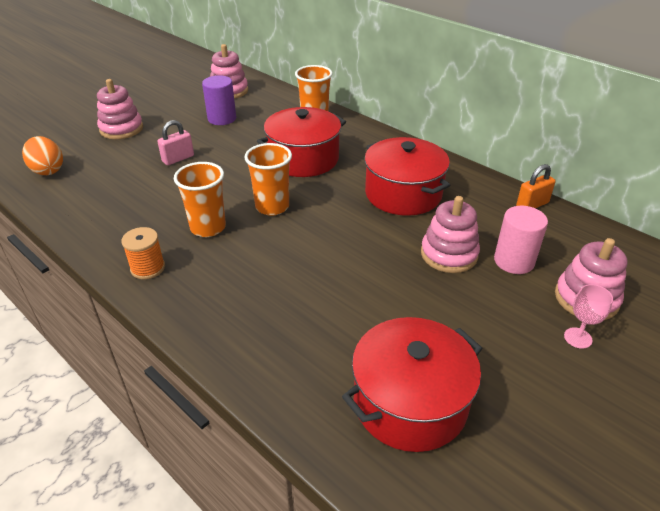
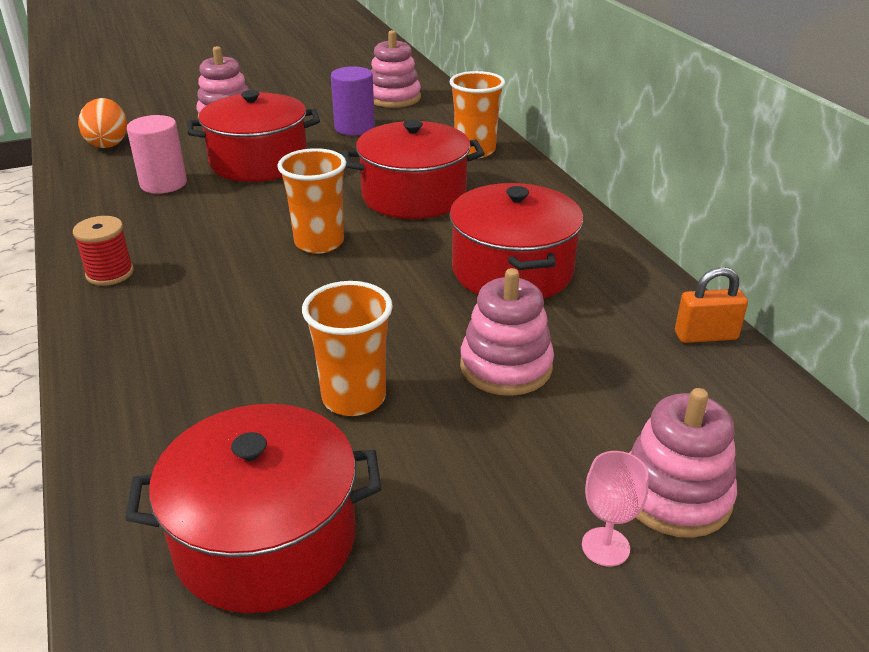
camera: 25 degrees right, 5 degrees down
orange spool [121,227,165,279] -> red spool [73,216,134,286]
pink padlock [157,120,194,165] -> red pot [187,90,320,182]
orange cup [174,162,226,237] -> orange cup moved to [302,281,393,416]
pink cylinder [494,206,548,274] -> pink cylinder moved to [127,115,187,194]

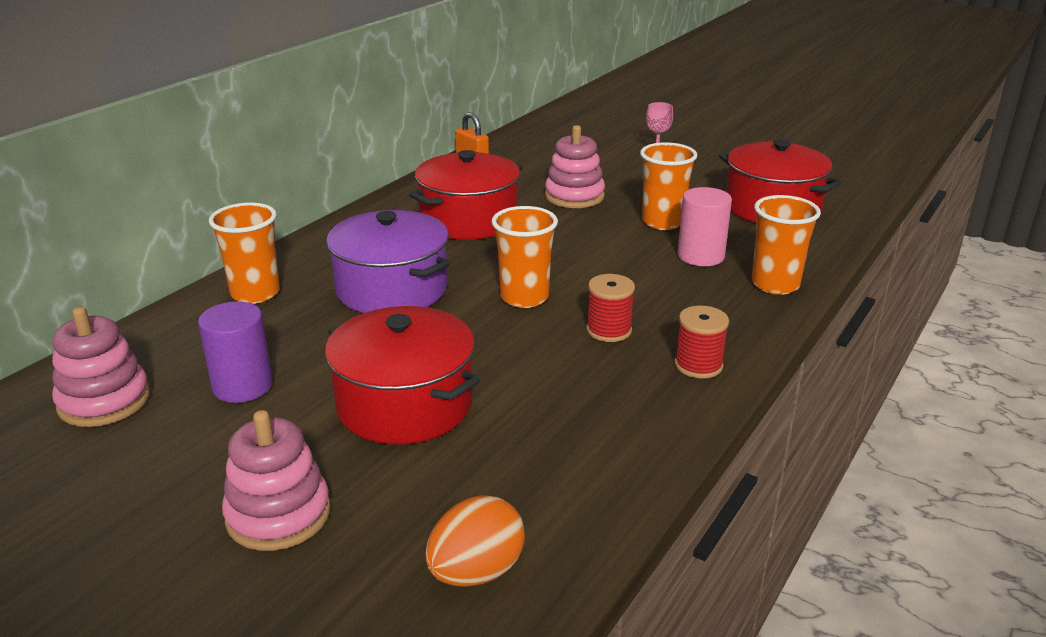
camera: 125 degrees left, 5 degrees down
pink cylinder [127,115,187,194] -> pink cylinder moved to [677,187,732,266]
red pot [342,120,485,219] -> purple pot [326,210,450,313]
pink stacking toy [629,388,737,538] -> none
none -> red spool [586,274,635,342]
none -> orange cup [752,195,821,295]

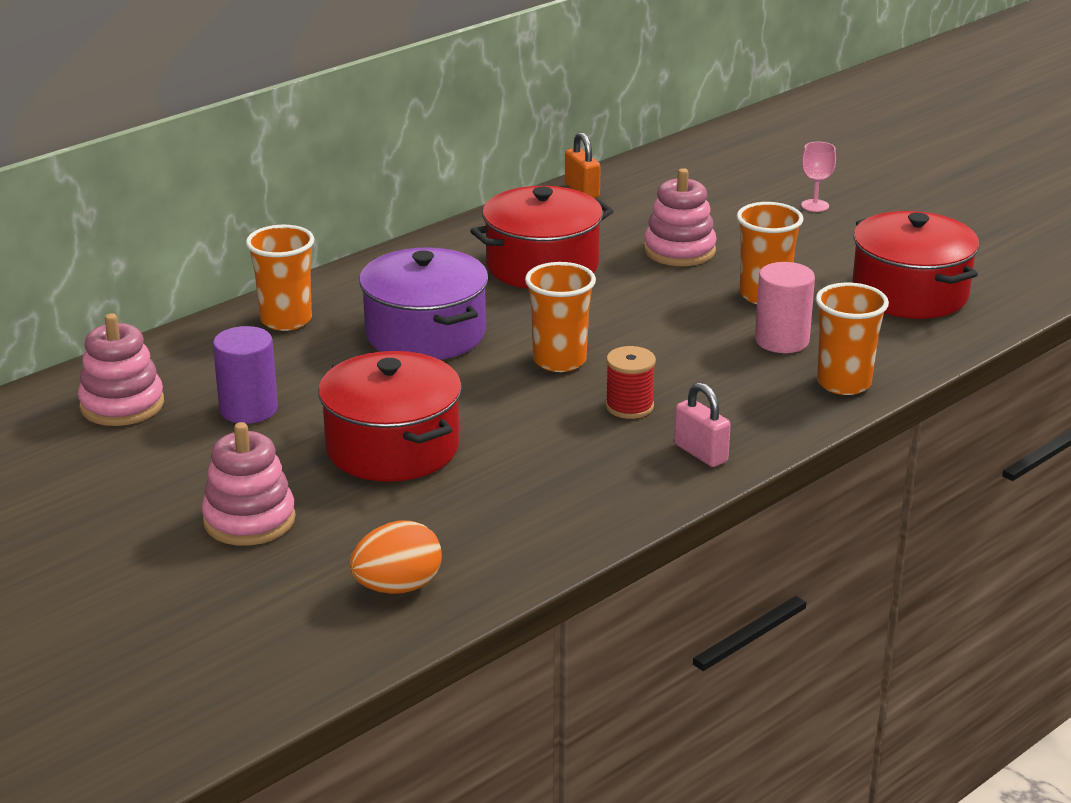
camera: 15 degrees right, 0 degrees up
red spool [674,306,729,379] -> pink padlock [674,383,731,467]

